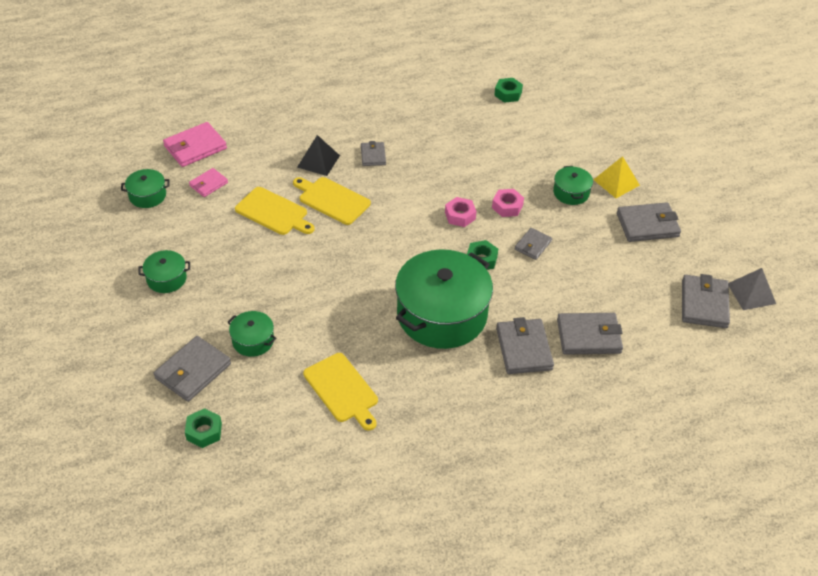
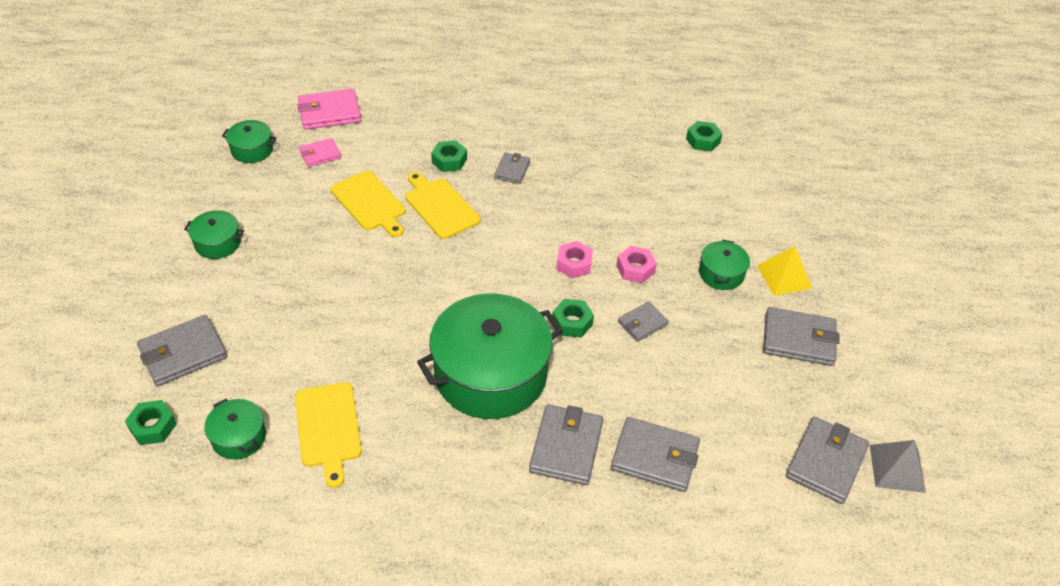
camera: 20 degrees right, 0 degrees up
green pot [227,311,276,357] -> green pot moved to [204,399,266,460]
black pyramid [297,135,340,176] -> green nut [431,140,467,172]

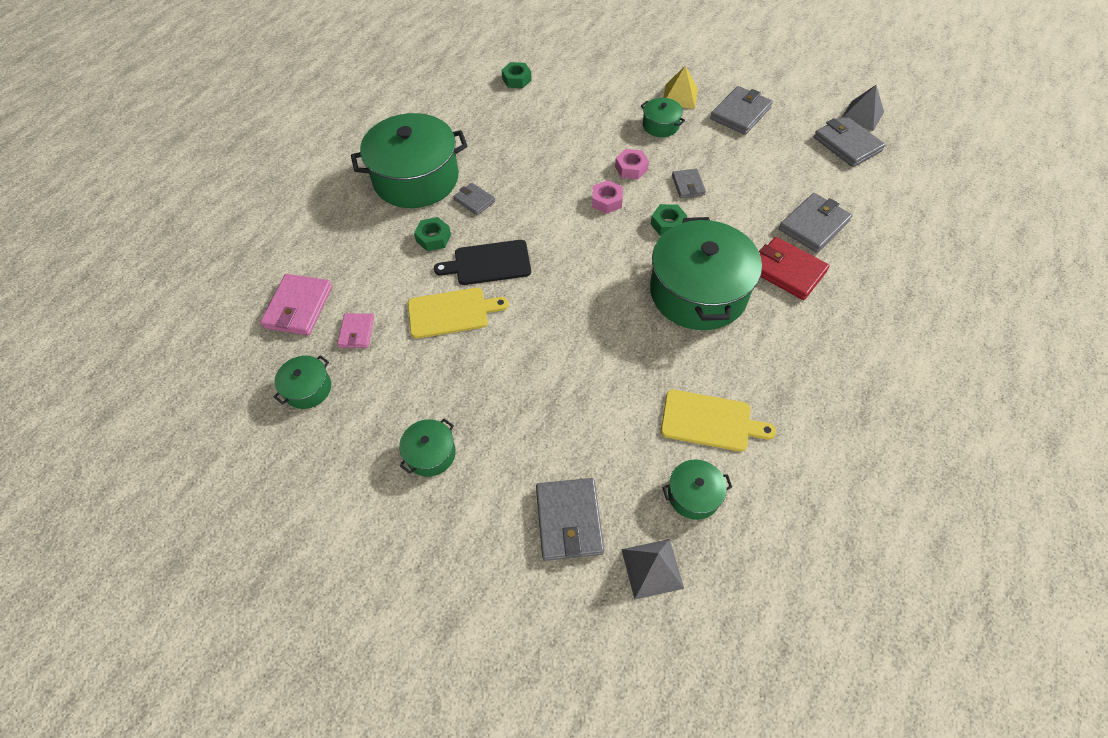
camera: 60 degrees left, 10 degrees up
green nut [125,400,177,445] -> grey pyramid [621,539,684,600]
yellow cutting board [405,172,481,239] -> black cutting board [434,240,531,285]
grey wallet [529,404,603,485] -> red wallet [759,237,830,300]
none -> green pot [351,113,467,208]

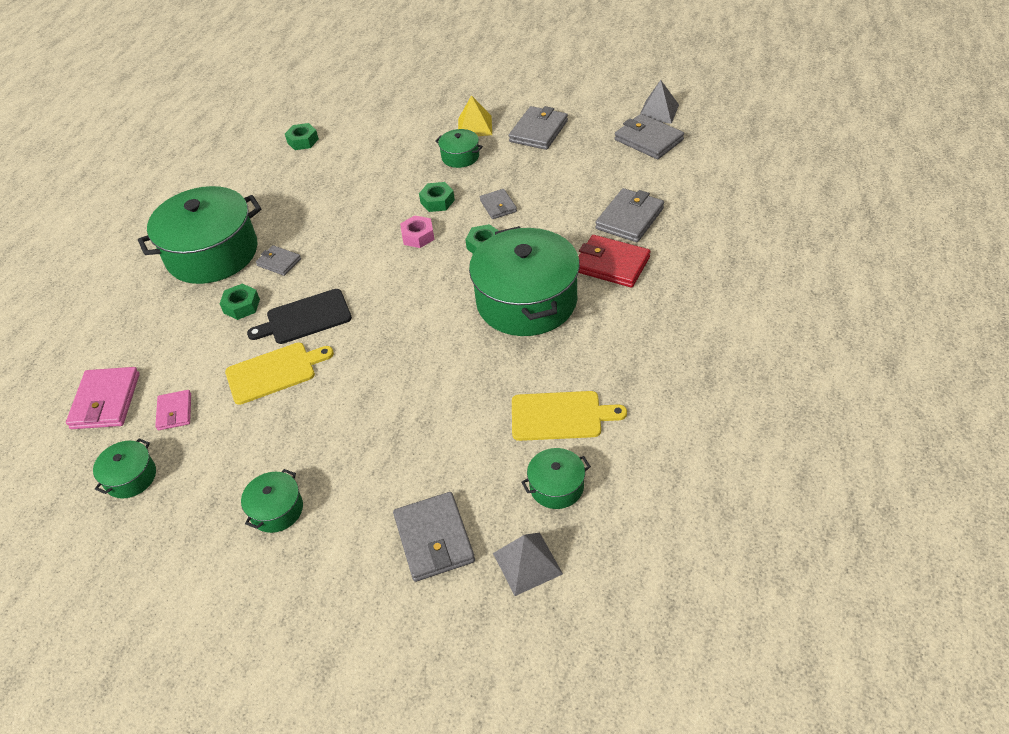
camera: 10 degrees left, 10 degrees down
pink nut [615,149,649,179] -> green nut [419,182,455,212]

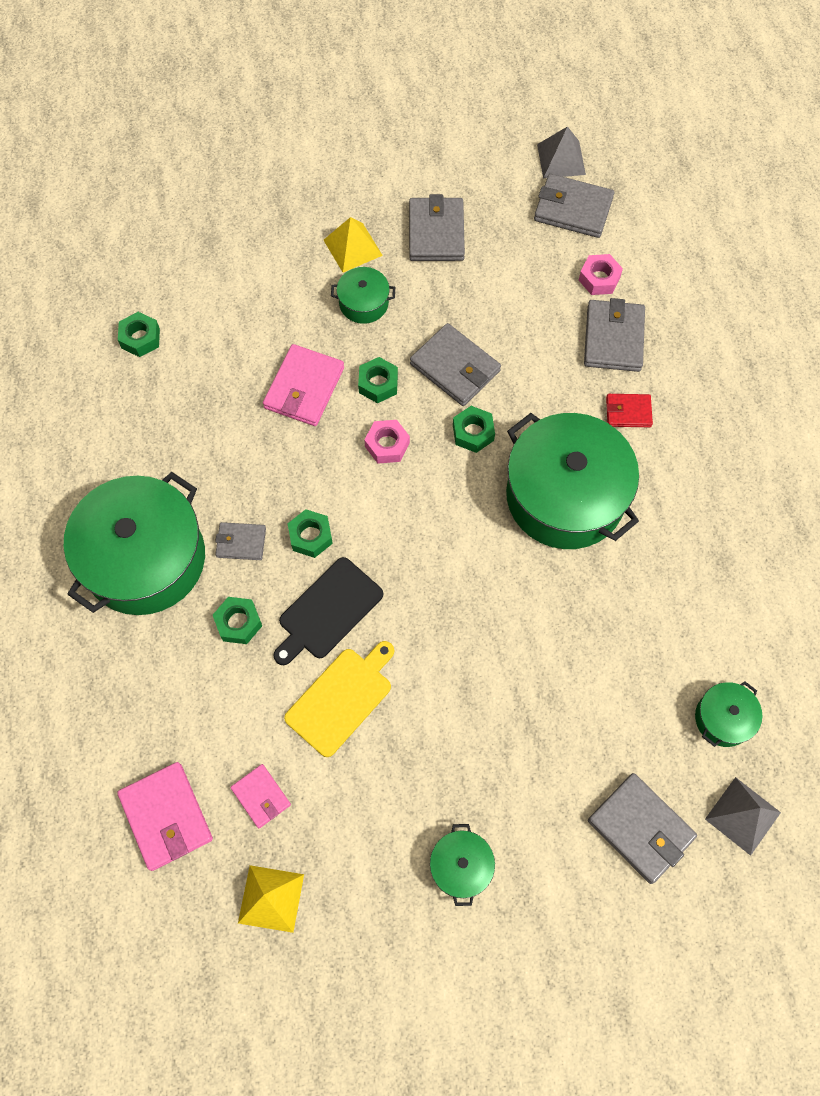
camera: 30 degrees left, 20 degrees up
green pot [93,438,156,499] -> yellow pyramid [238,865,304,933]
grey wallet [480,189,517,219] -> grey wallet [410,323,501,406], size x1.69
yellow cutting board [512,391,627,441] -> none
red wallet [578,235,650,288] -> red wallet [606,394,653,427], size x0.59
none -> pink wallet [263,344,344,426]
none -> green nut [288,509,333,558]
none -> pink nut [579,254,623,295]

